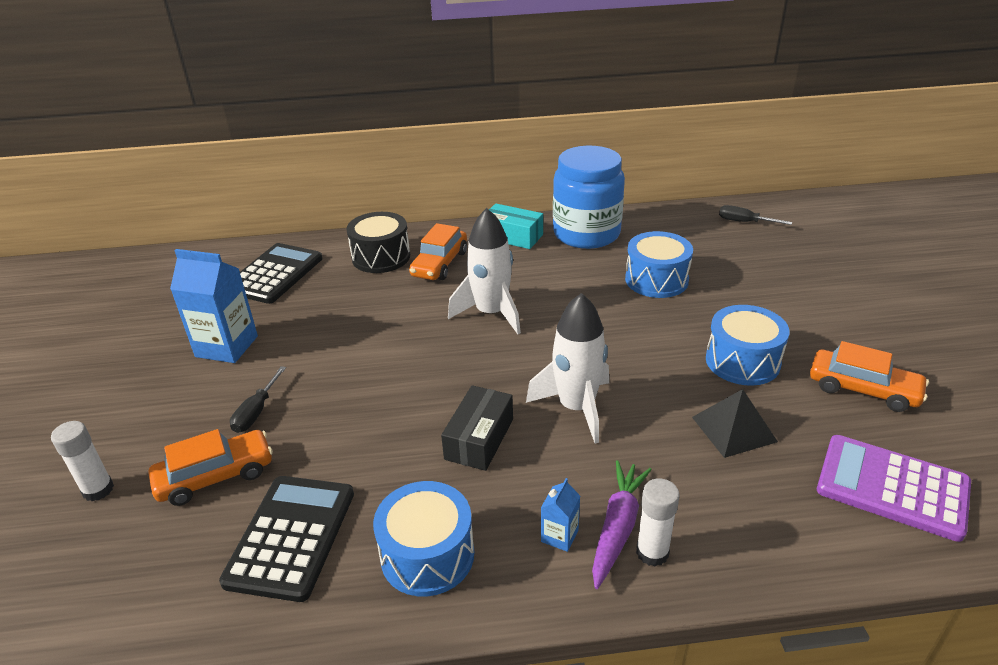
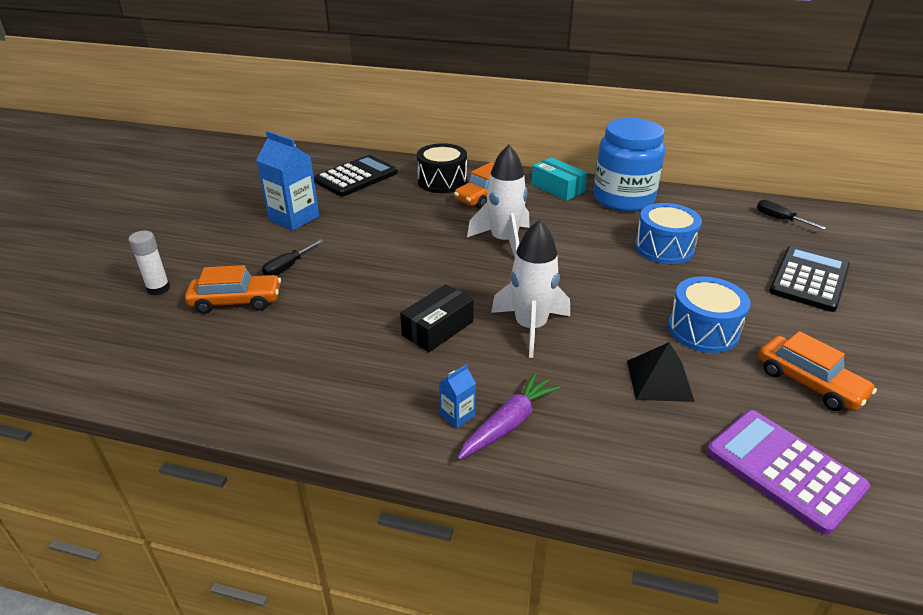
camera: 20 degrees right, 0 degrees up
black calculator [219,476,354,602] -> black calculator moved to [769,245,850,312]
blue drum [373,481,474,597] -> none
white glue stick [636,478,680,567] -> none

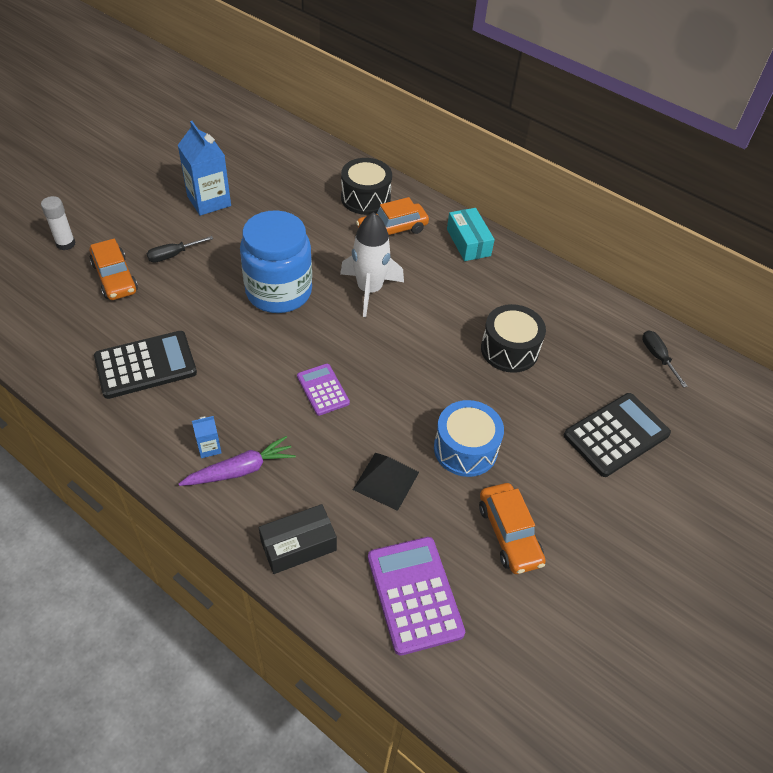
camera: 20 degrees right, 15 degrees up
orange car [185,265,281,314] -> orange car turned 45 degrees clockwise [90,239,138,300]
black calculator [314,155,398,196] -> black calculator moved to [94,331,197,399]
black box [400,284,474,352] -> black box moved to [258,504,337,574]
white rocket [491,220,570,358] -> purple calculator [297,364,350,416]
blue jar [593,118,665,212] -> blue jar moved to [240,210,312,313]
blue drum [635,203,702,264] -> black drum [481,304,546,373]

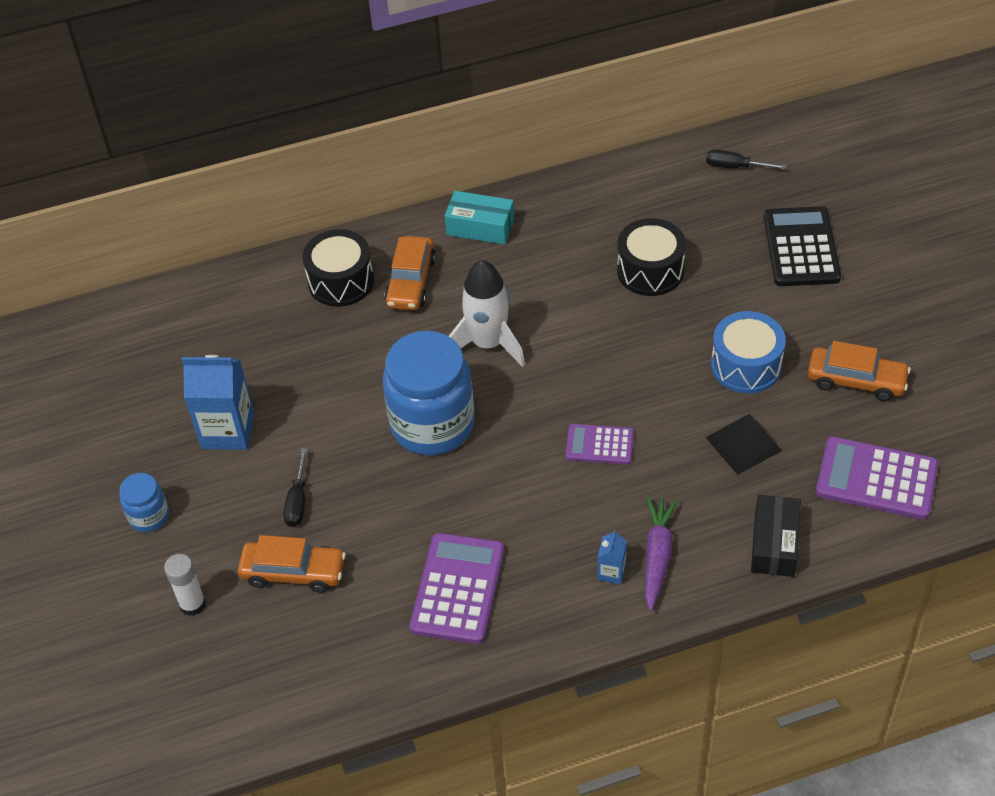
camera: 50 degrees left, 0 degrees up
black calculator [94,331,197,399] -> purple calculator [410,533,504,644]
none -> blue jar [119,473,169,532]

